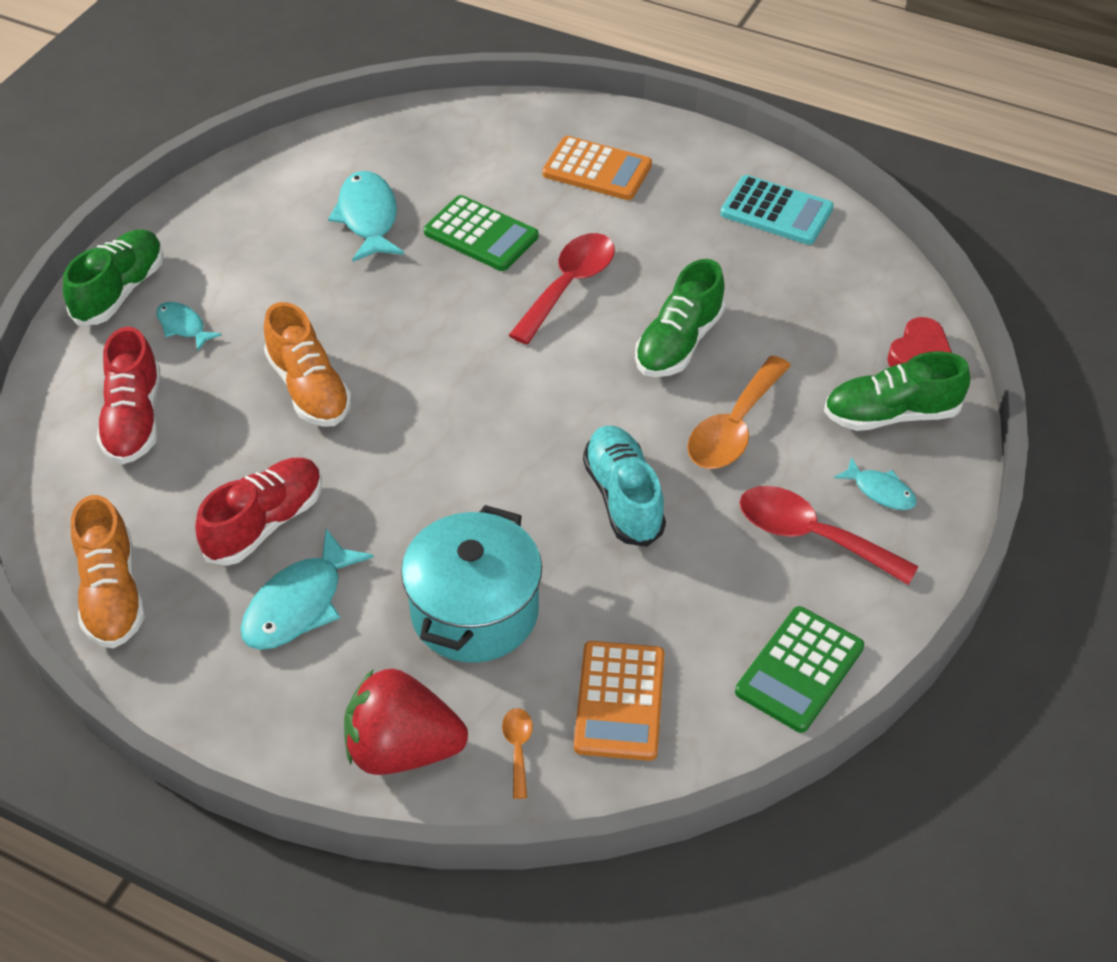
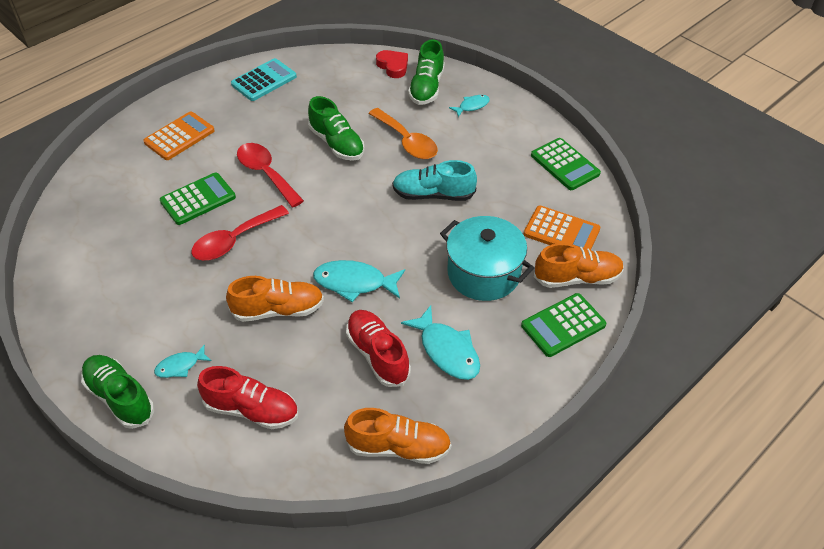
camera: 70 degrees left, 0 degrees up
turquoise fish [328,171,404,262] -> turquoise fish moved to [313,260,405,302]
red strawberry [344,669,468,775] -> green calculator [521,293,606,357]
orange spoon [502,708,533,799] -> orange shoe [534,243,624,288]
red spoon [740,486,919,585] -> red spoon moved to [191,205,289,260]

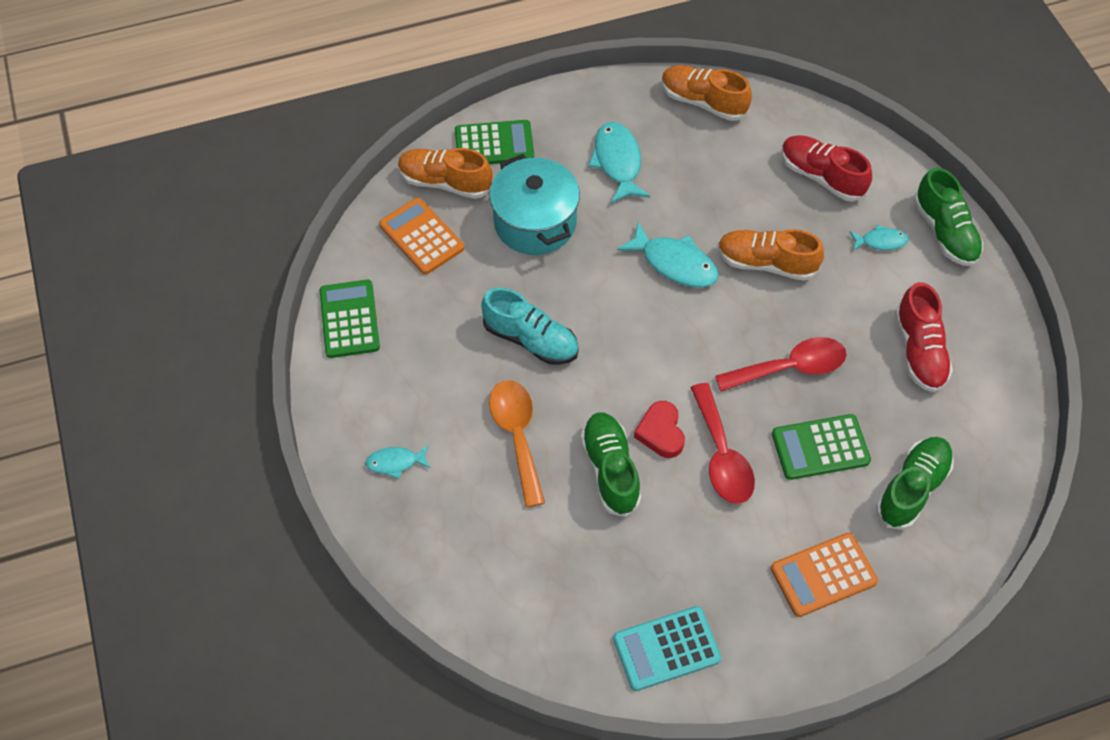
camera: 155 degrees left, 10 degrees up
red shoe [346,310,411,387] -> red shoe moved to [895,282,953,392]
red heart [376,50,408,78] -> red heart moved to [634,401,685,458]
green shoe [408,39,445,105] -> green shoe moved to [876,437,954,530]

